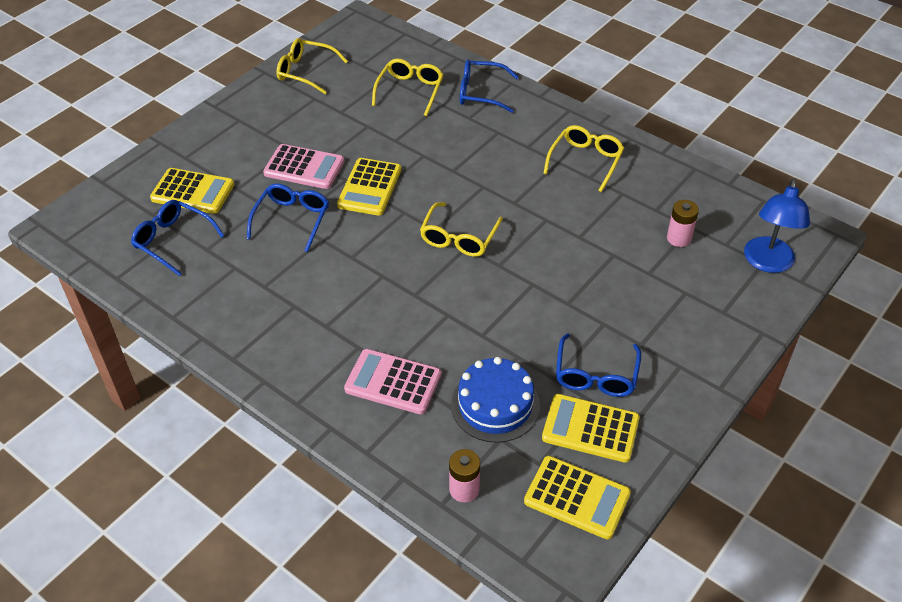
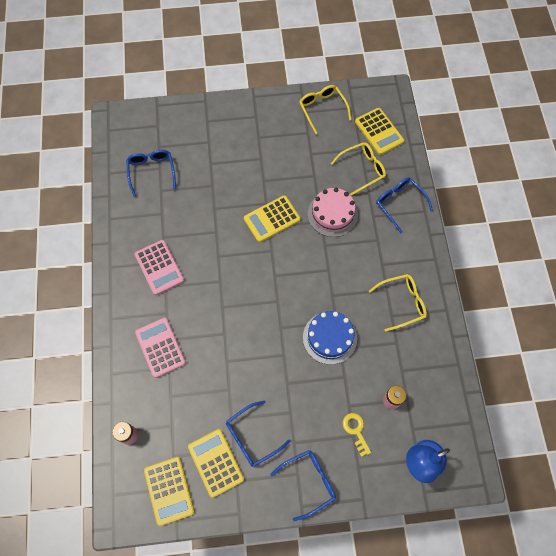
camera: 45 degrees right, 20 degrees up
yellow calculator [150,168,234,214] -> yellow calculator moved to [355,108,404,155]
blue glasses [247,184,329,252] -> blue glasses moved to [270,450,336,521]
pink calculator [263,144,345,189] -> pink calculator moved to [135,240,184,295]
yellow glasses [420,202,503,257] -> none
blue cake [451,357,540,443] -> blue cake moved to [303,311,357,365]
none -> pink cake [308,188,358,237]
none -> yellow key [343,413,371,457]

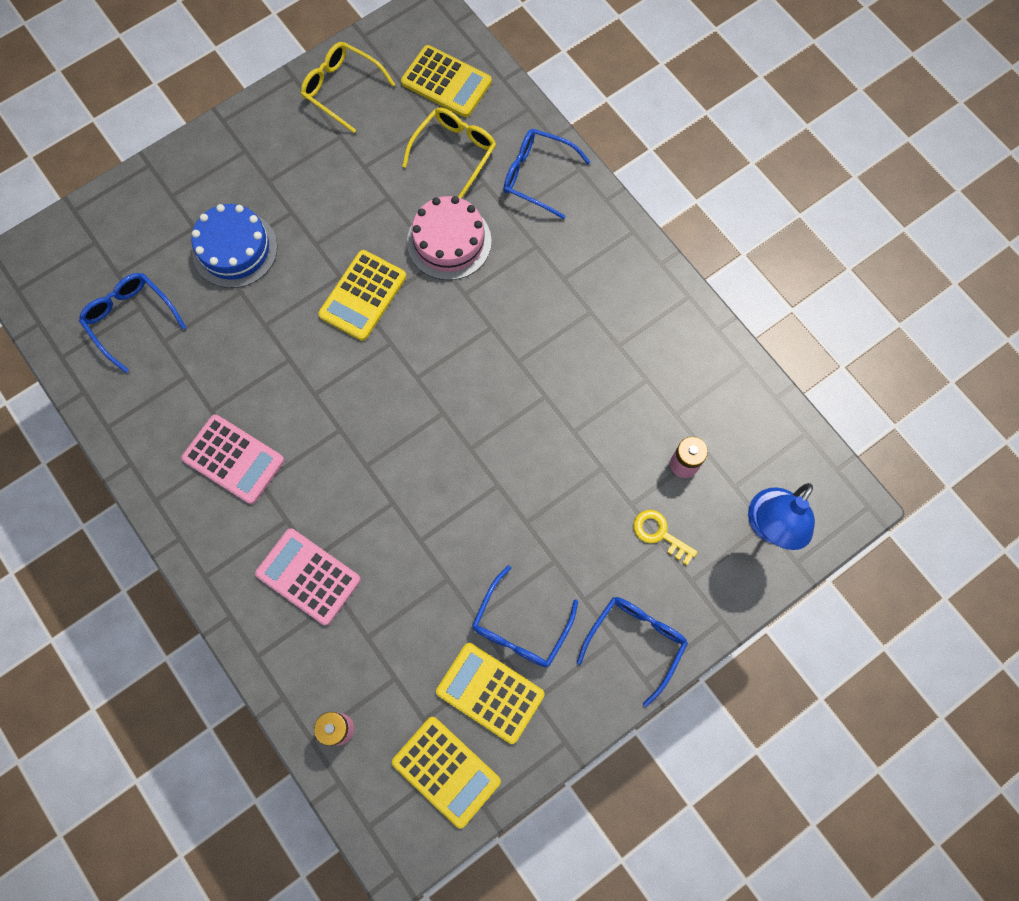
camera: 30 degrees left, 5 degrees up
blue cake [303,311,357,365] -> blue cake moved to [191,204,277,288]
yellow glasses [369,274,427,332] -> none

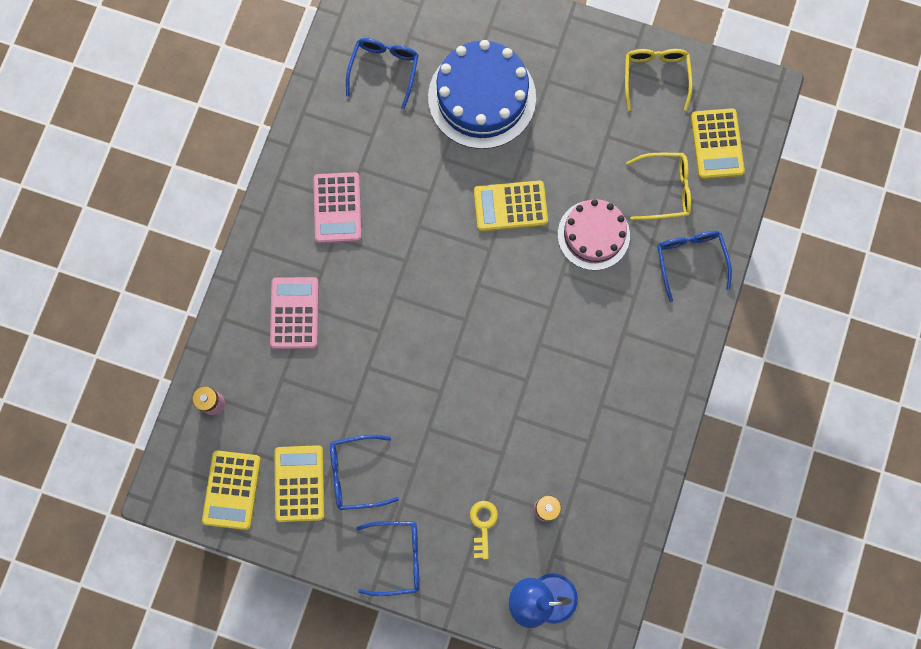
camera: 55 degrees right, 5 degrees up
blue cake [191,204,277,288] -> blue cake [428,40,536,149], size x1.53

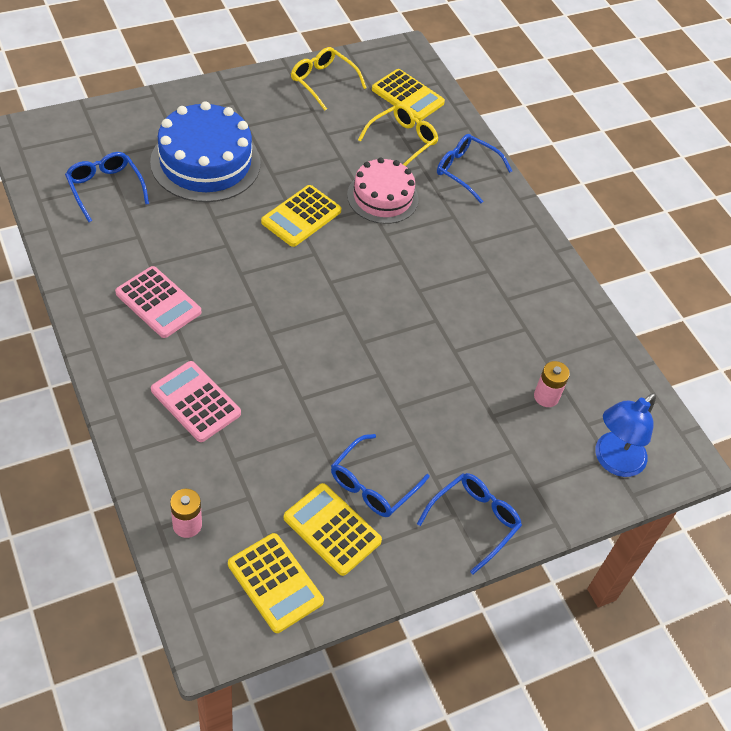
camera: 50 degrees left, 25 degrees down
yellow key [470,501,498,559] -> none

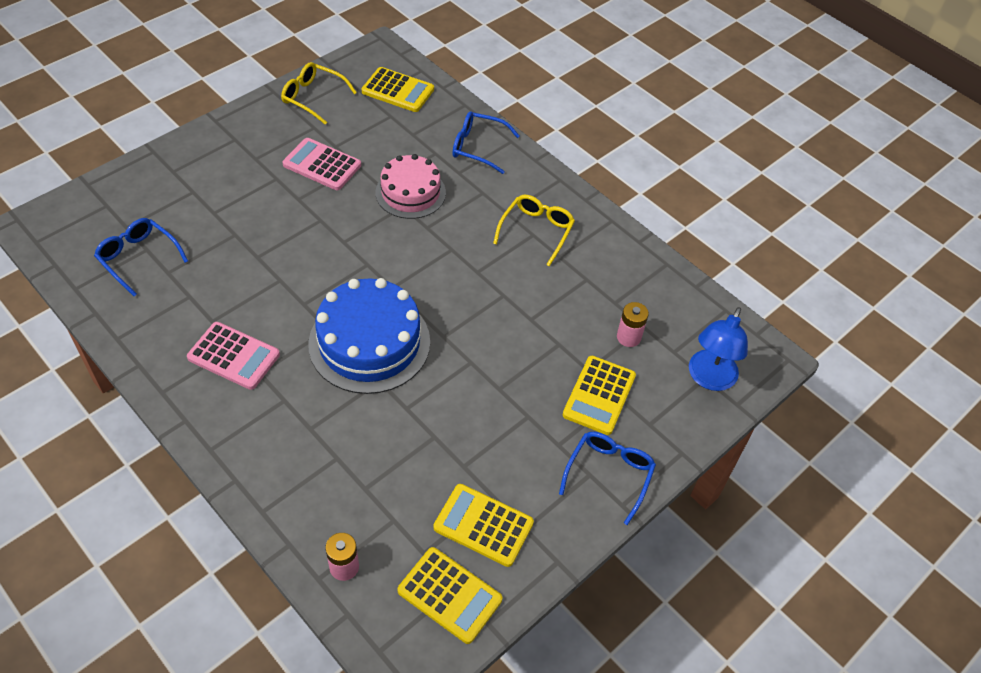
camera: 15 degrees left, 0 degrees up
blue cake [150,101,261,202] -> blue cake moved to [308,278,430,394]
pink calculator [151,361,241,442] -> pink calculator moved to [283,138,361,190]
yellow calculator [261,185,341,247] -> yellow calculator moved to [563,356,636,435]
blue glasses [331,434,429,517] -> none
yellow glasses [358,104,438,166] -> yellow glasses moved to [493,195,575,267]

